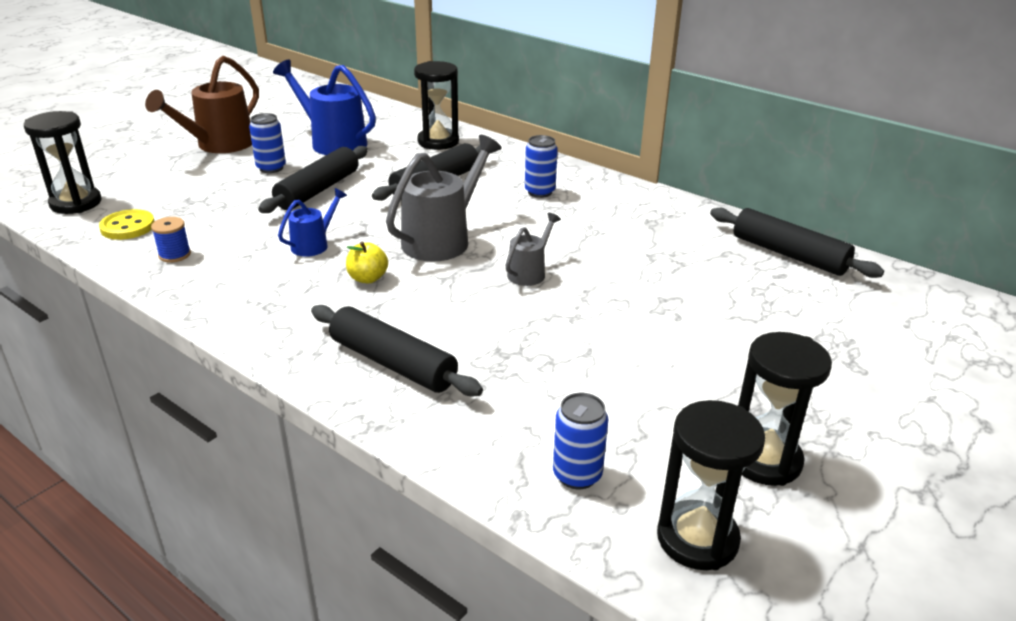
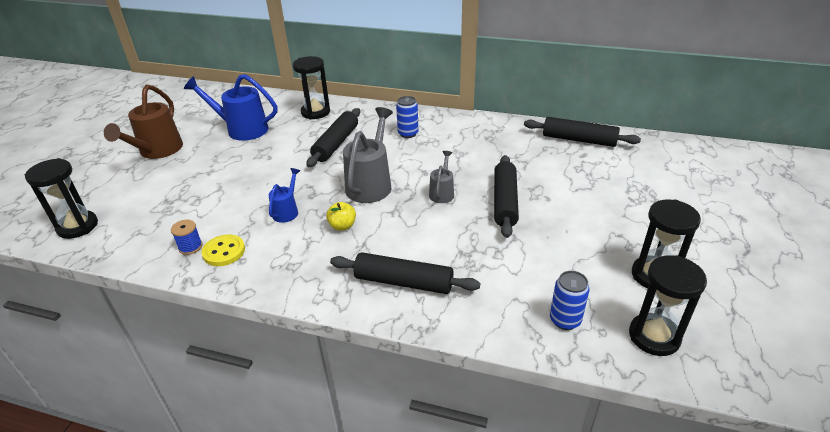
camera: 20 degrees left, 5 degrees up
yellow button [99,209,154,240] -> yellow button moved to [202,234,245,266]
blue can [249,113,286,173] -> none
black rolling pin [258,146,368,213] -> black rolling pin moved to [494,155,519,238]

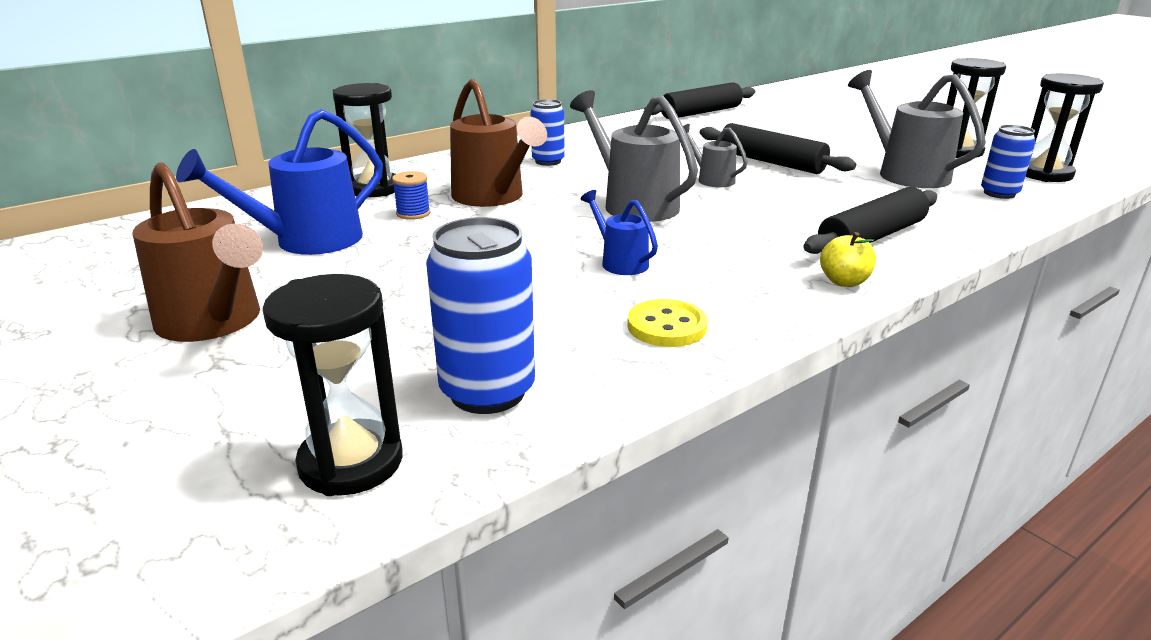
camera: 55 degrees left, 10 degrees down
blue spool [171,220,202,255] -> blue spool moved to [392,171,430,220]
black rolling pin [306,108,360,167] -> brown watering can [450,79,547,207]
yellow apple [326,202,356,231] -> yellow apple moved to [820,232,876,287]
none -> blue can [426,217,535,414]
none -> grey watering can [848,70,986,188]

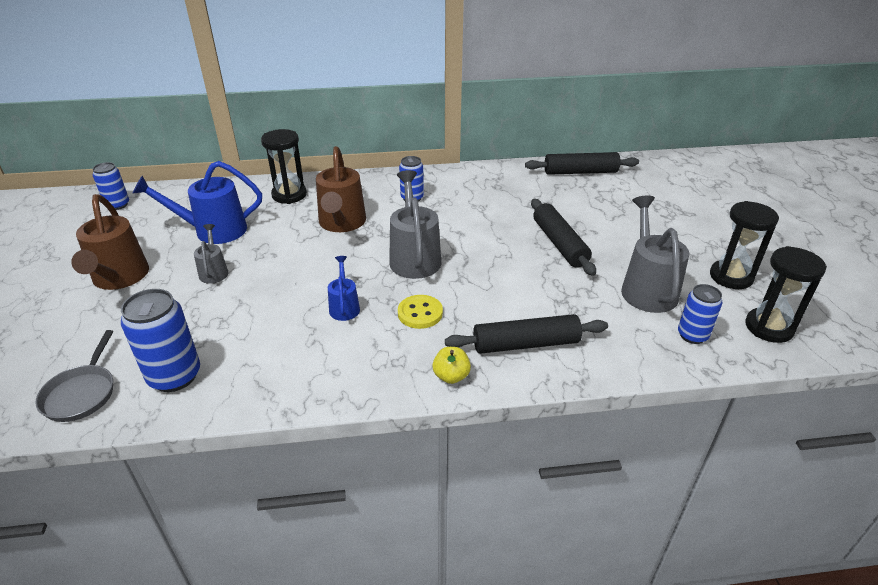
camera: 30 degrees right, 10 degrees up
black hourglass [262,274,402,496] -> grey pan [35,330,113,422]
blue spool [392,171,430,220] -> none
yellow button [628,299,708,347] -> yellow button moved to [398,295,443,329]
grey watering can [683,124,748,187] -> grey watering can moved to [194,224,228,284]
none -> blue can [93,162,129,210]

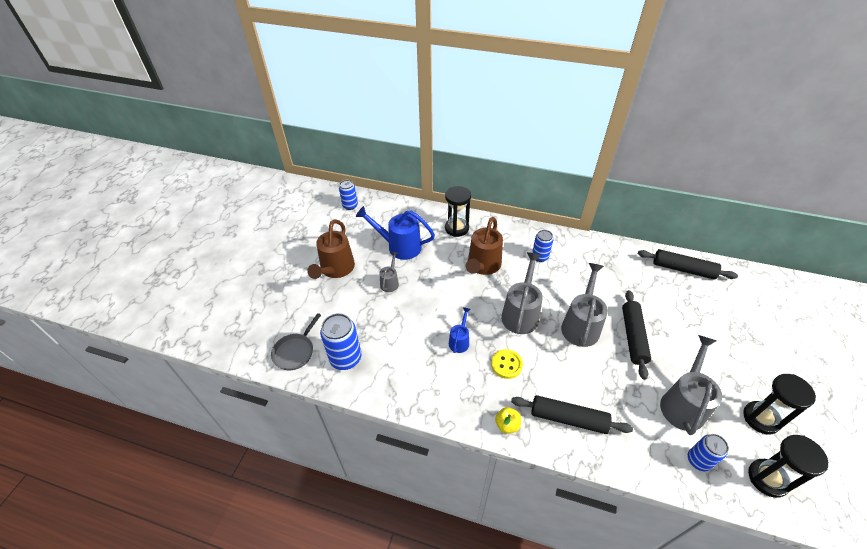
camera: 25 degrees right, 10 degrees up
none -> grey watering can [561,263,608,347]

